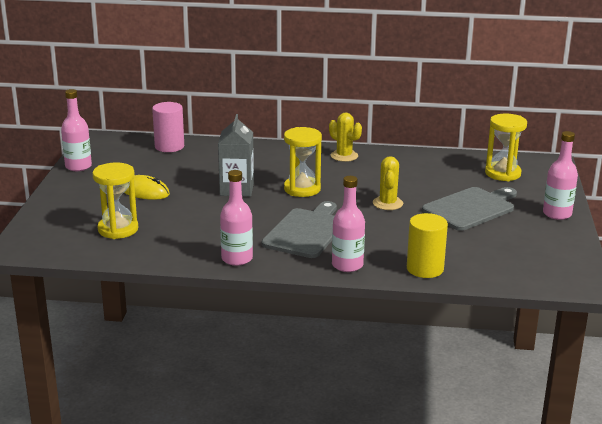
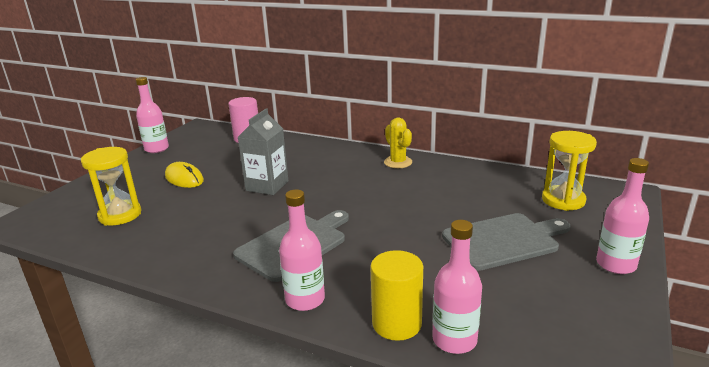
camera: 20 degrees right, 0 degrees up
pink bottle [220,170,253,266] -> pink bottle moved to [432,220,482,354]
yellow hourglass [284,127,322,197] -> none
yellow cactus [373,156,403,210] -> none

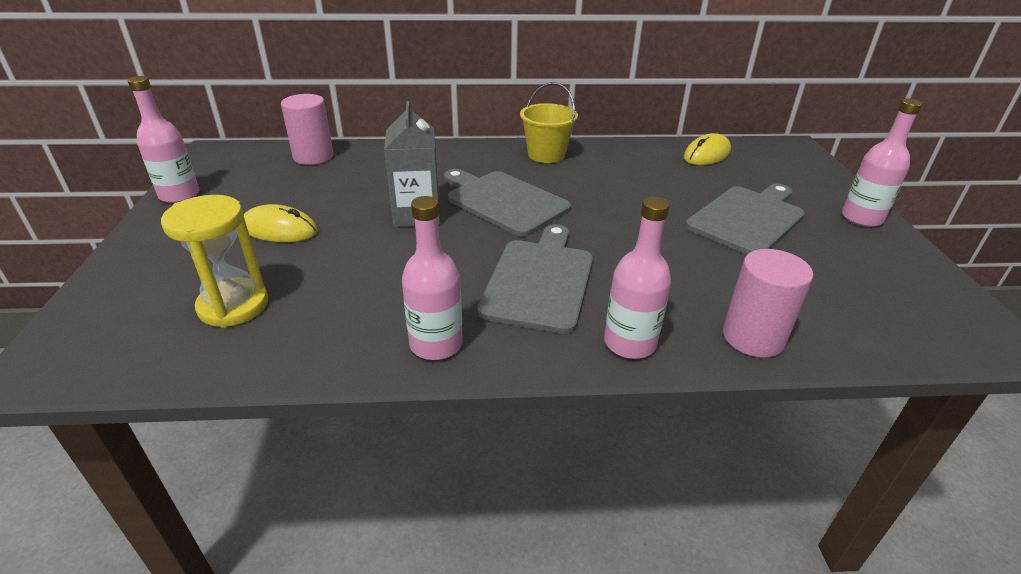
camera: 30 degrees left, 10 degrees up
yellow cylinder [370,250,423,341] -> pink cylinder [723,249,813,358]
yellow cactus [384,118,412,168] -> yellow bucket [520,82,578,163]
pink bottle [432,220,482,354] -> pink bottle moved to [402,196,463,360]
yellow hourglass [542,131,597,211] -> none
none -> grey cutting board [444,169,571,237]
none -> yellow mouse [684,133,731,165]

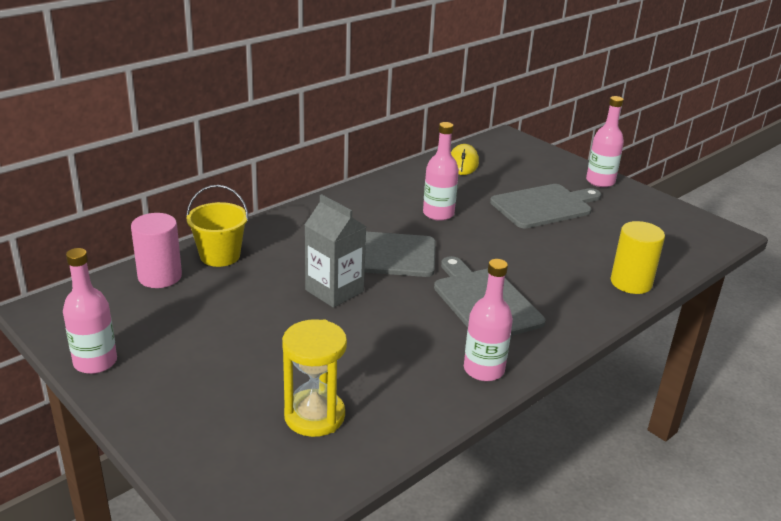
camera: 40 degrees left, 5 degrees down
yellow mouse [244,204,318,242] -> none
yellow bucket [520,82,578,163] -> yellow bucket moved to [186,185,249,267]
pink bottle [604,196,671,359] -> pink bottle moved to [423,122,459,221]
grey cutting board [685,184,805,255] -> grey cutting board turned 60 degrees clockwise [490,184,601,228]
pink cylinder [723,249,813,358] -> yellow cylinder [611,221,665,294]

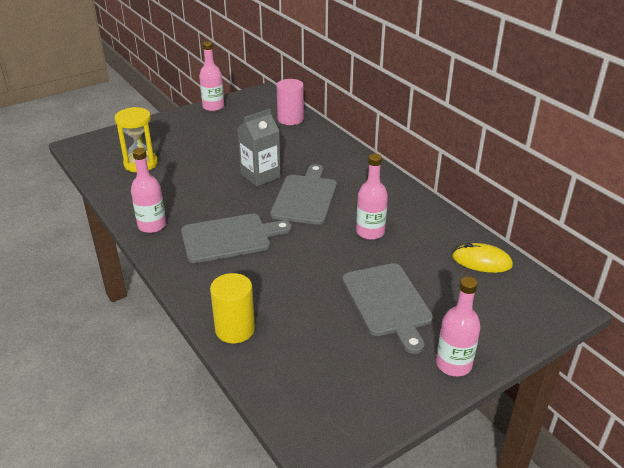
camera: 100 degrees right, 5 degrees up
yellow bucket [186,185,249,267] -> none

